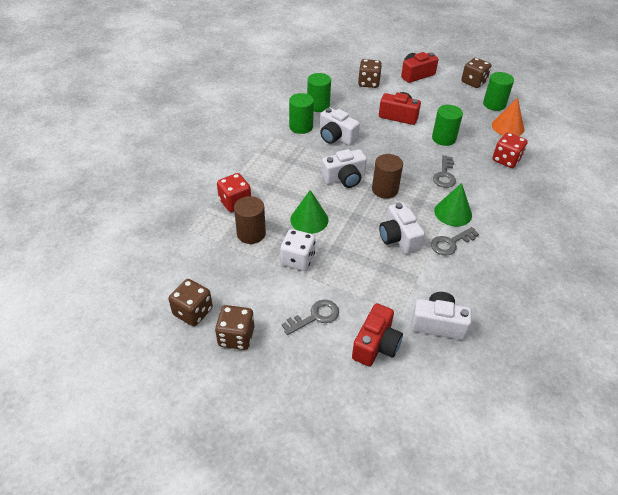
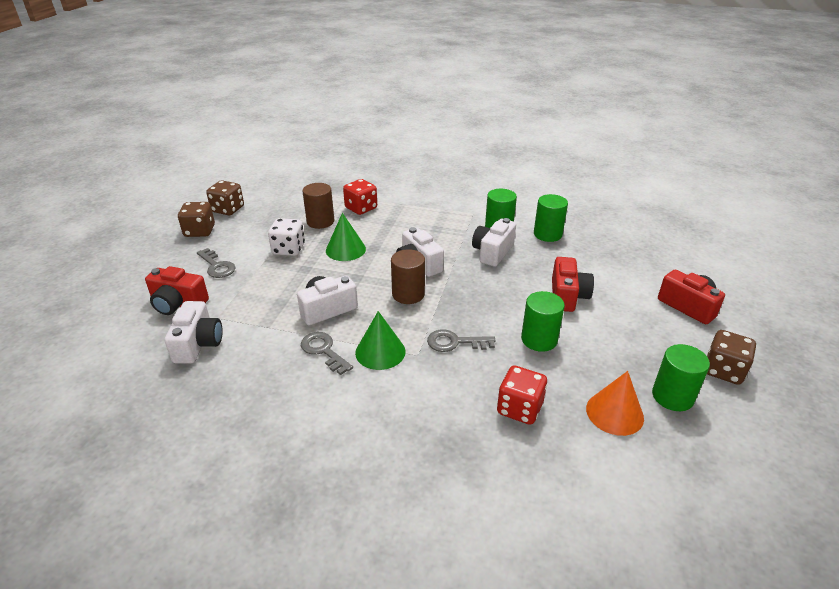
camera: 80 degrees right, 10 degrees down
brown dice [358,59,382,88] -> none

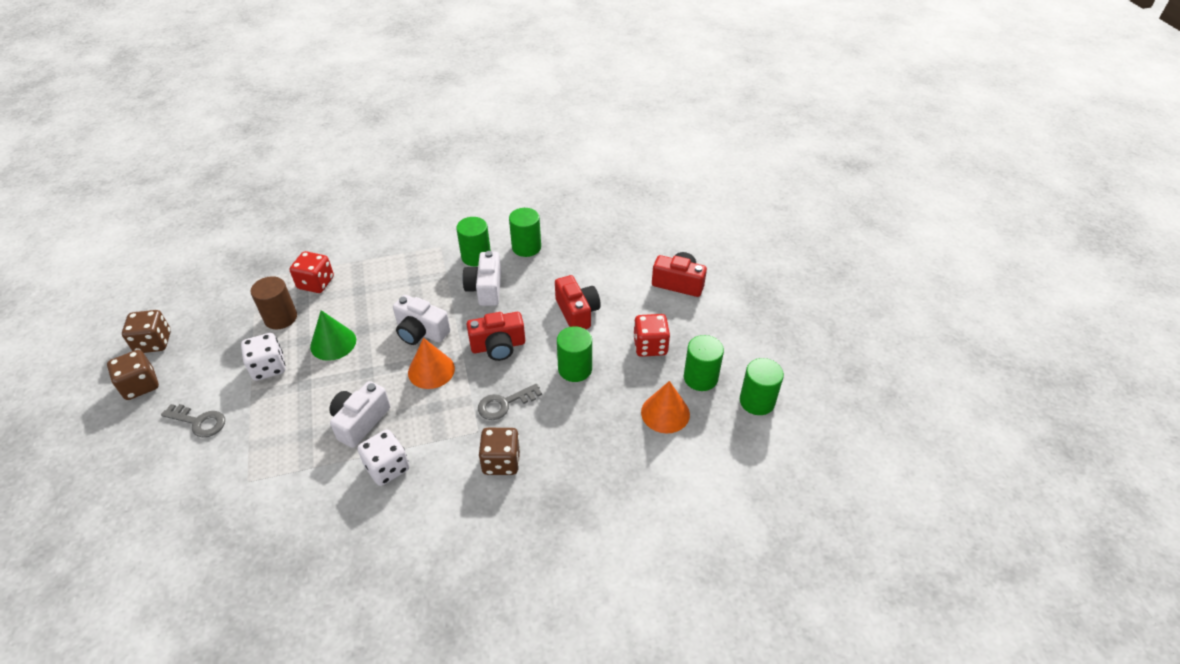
camera: 30 degrees left, 10 degrees up
red camera [145,266,209,315] -> red camera moved to [466,312,525,361]
white camera [164,301,223,364] -> none
grey key [301,332,353,375] -> white dice [358,430,409,486]
green cone [355,311,405,370] -> none
brown cylinder [391,249,425,304] -> orange cone [408,338,455,389]
red dice [497,366,547,425] -> red dice moved to [633,314,670,357]
brown dice [707,330,756,385] -> brown dice moved to [479,428,520,475]
none -> green cylinder [740,358,784,415]

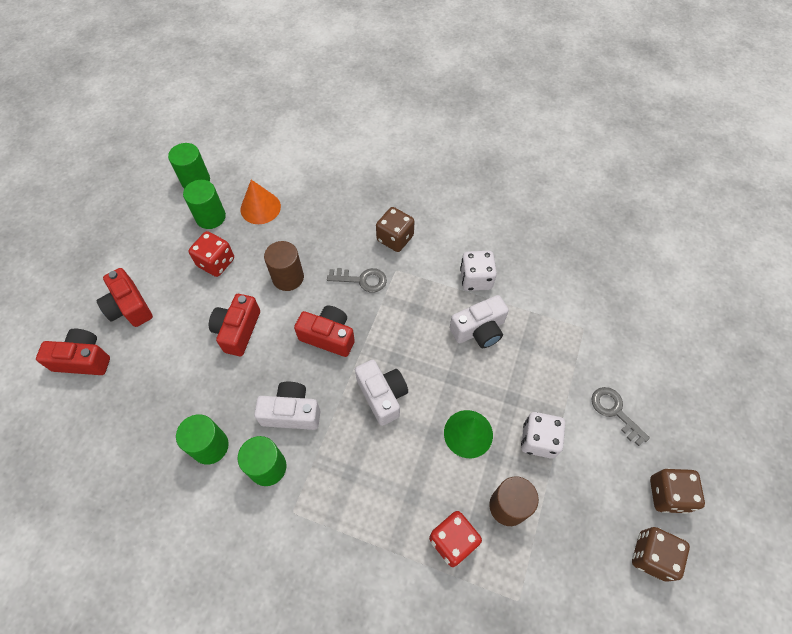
camera: 145 degrees left, 15 degrees up
orange cone [408,338,455,389] -> none
white camera [463,251,501,306] -> white camera turned 120 degrees counterclockwise [254,382,320,430]
green cylinder [557,326,592,382] -> brown cylinder [264,241,304,291]
none -> red camera [36,329,110,375]

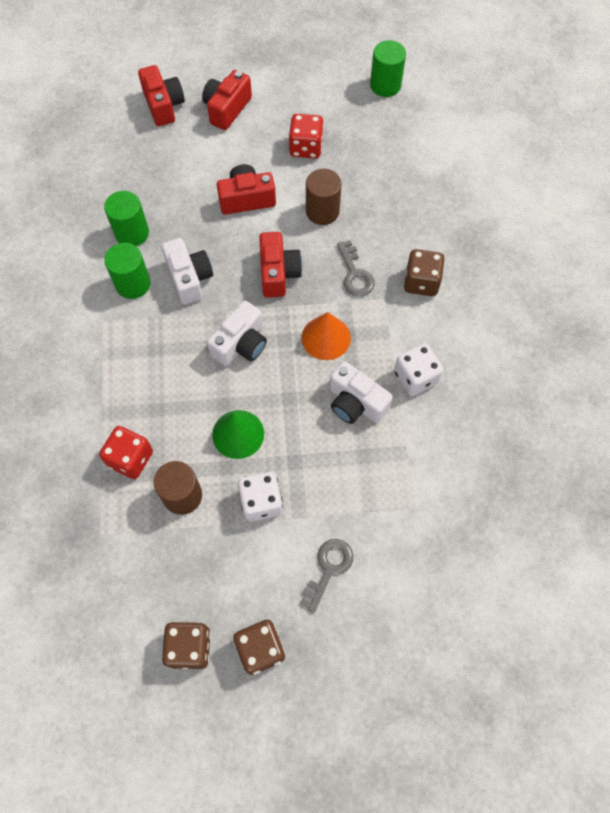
camera: 65 degrees right, 5 degrees up
green cylinder [183,180,226,229] -> none
orange cone [241,180,281,224] -> orange cone moved to [302,312,351,360]

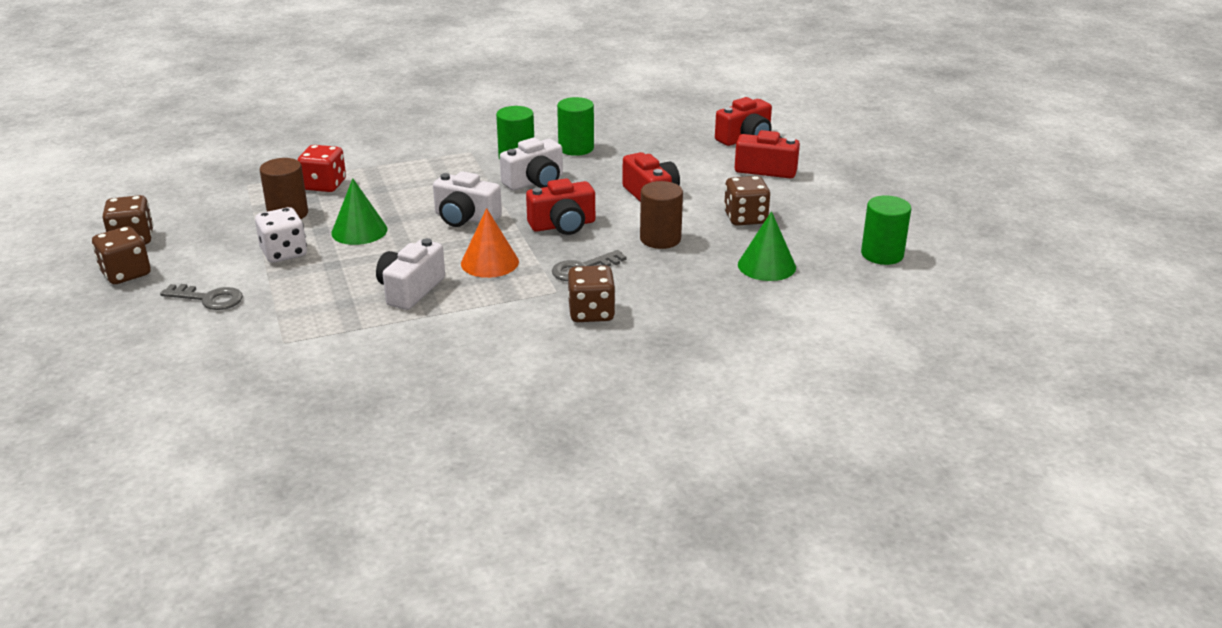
camera: 75 degrees right, 35 degrees down
red dice [289,114,324,159] -> brown dice [724,176,770,226]
white dice [394,343,443,396] -> none
none -> green cone [738,211,796,281]

